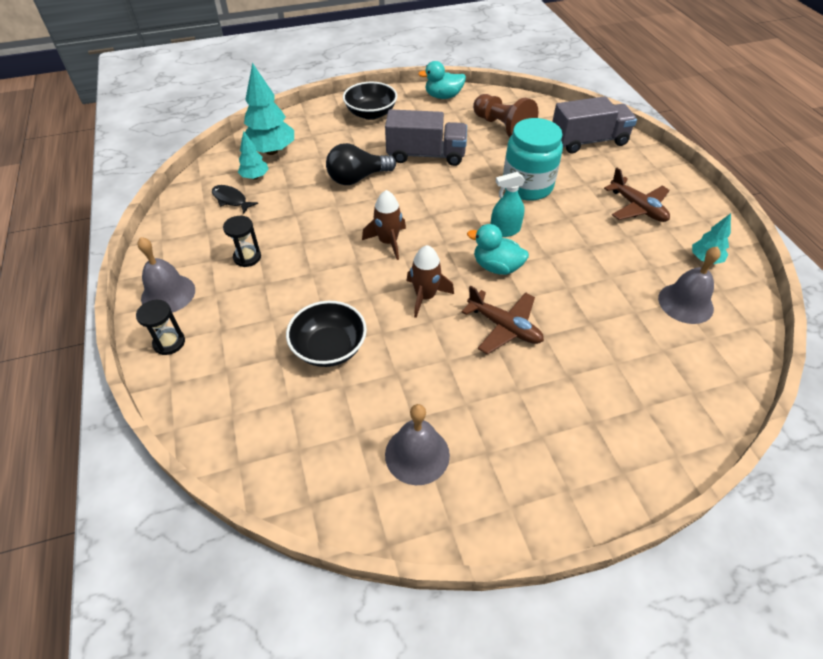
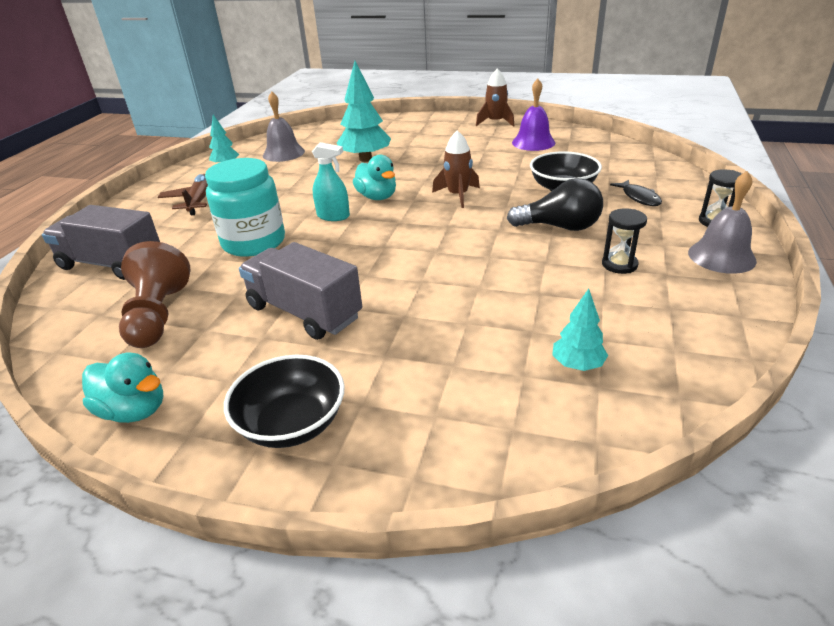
camera: 145 degrees left, 15 degrees down
black fish [212,185,258,214] -> black fish moved to [610,179,662,206]
turquoise tree [241,62,294,155] -> turquoise tree moved to [337,61,391,162]
black light bulb [326,143,396,185] -> black light bulb moved to [507,178,603,231]
brown rocket [362,190,406,260] -> brown rocket moved to [476,68,514,127]
grey bell [385,404,450,485] -> purple bell [512,79,555,151]
brown plane [461,286,544,355] -> none

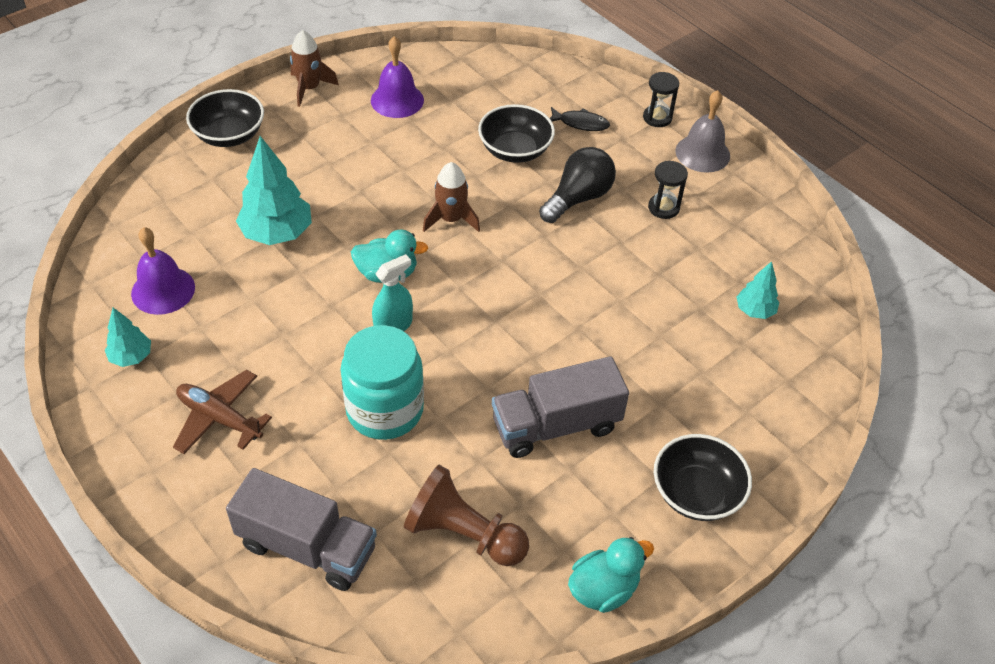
camera: 60 degrees left, 15 degrees up
grey truck [42,205,160,280] -> grey truck turned 120 degrees counterclockwise [226,468,377,591]
grey bell [263,91,305,162] -> purple bell [131,227,195,315]
none -> black bowl [186,89,264,147]

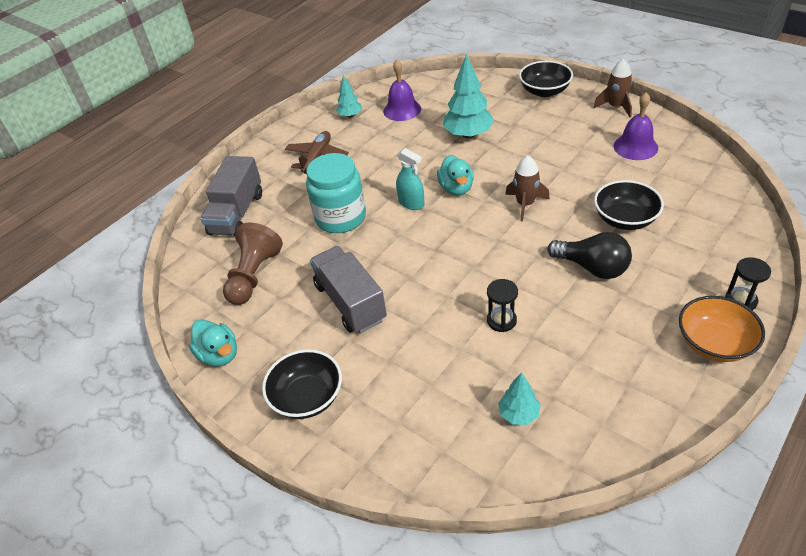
camera: 85 degrees right, 5 degrees down
black fish [550,107,610,131] -> none
black hourglass [648,161,688,219] -> black hourglass moved to [487,279,518,332]
grey bell [675,90,730,173] -> orange bowl [679,296,765,362]

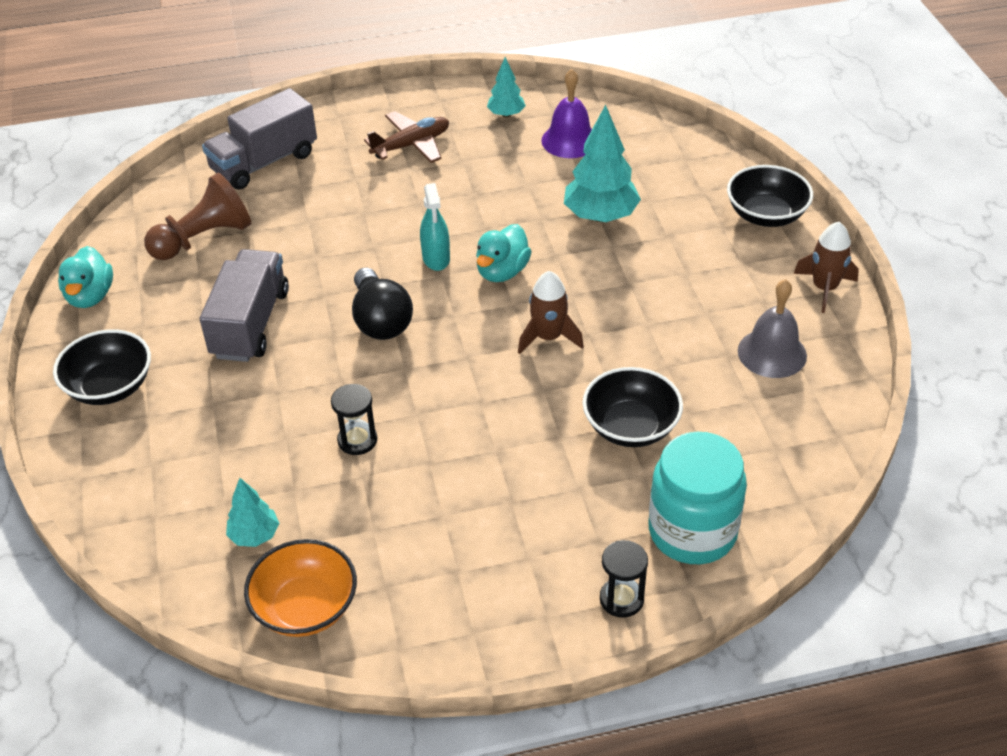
camera: 35 degrees right, 0 degrees up
turquoise jar [306,153,366,233] -> turquoise jar moved to [648,432,747,564]
black light bulb [548,232,632,279] -> black light bulb moved to [352,268,413,340]
purple bell [614,92,658,160] -> grey bell [738,279,807,378]
orange bowl [679,296,765,362] -> orange bowl moved to [244,539,357,637]

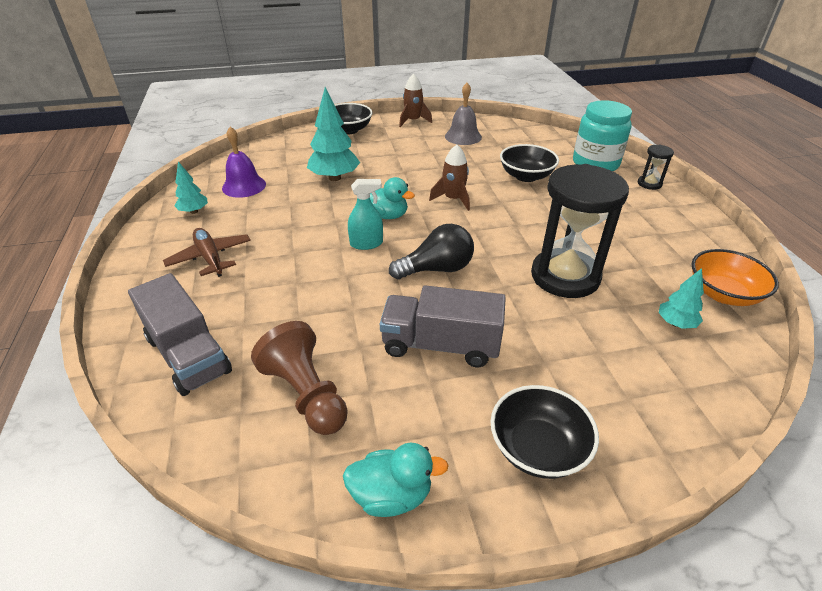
camera: 90 degrees left, 5 degrees down
black hourglass [331,384,377,455] -> black hourglass [531,164,629,298], size x2.29

